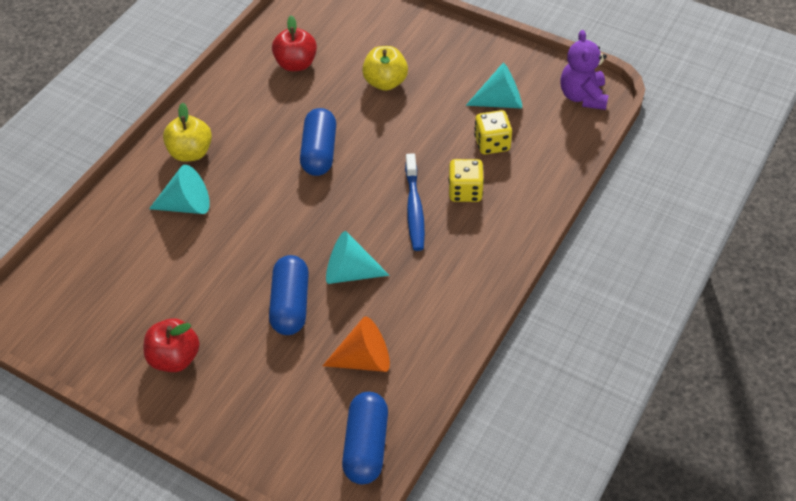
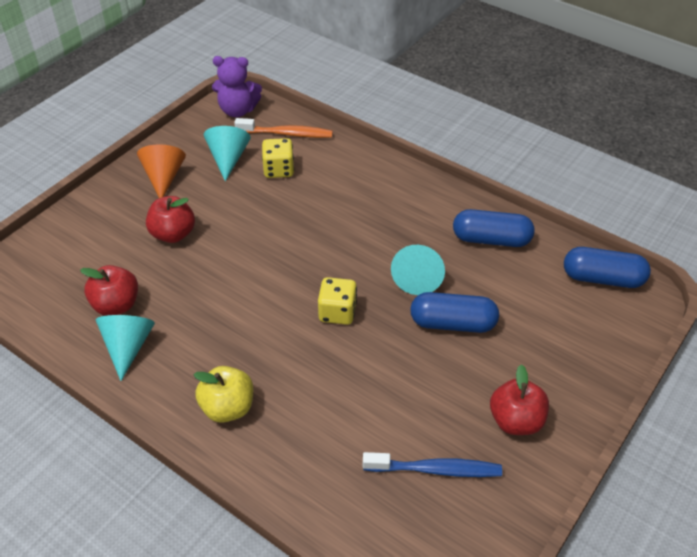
camera: 85 degrees left, 5 degrees down
turquoise cone [149,165,210,214] -> turquoise cone moved to [96,315,155,381]
blue capsule [300,108,336,176] -> blue capsule moved to [453,209,535,247]
orange cone [323,317,390,372] -> orange cone moved to [137,144,186,198]
yellow apple [362,46,408,91] -> red apple [146,196,195,243]
blue toothbrush [405,153,425,251] -> blue toothbrush moved to [363,452,502,477]
yellow dice [448,159,484,202] -> yellow dice moved to [318,277,357,325]
none -> orange toothbrush [234,118,333,138]

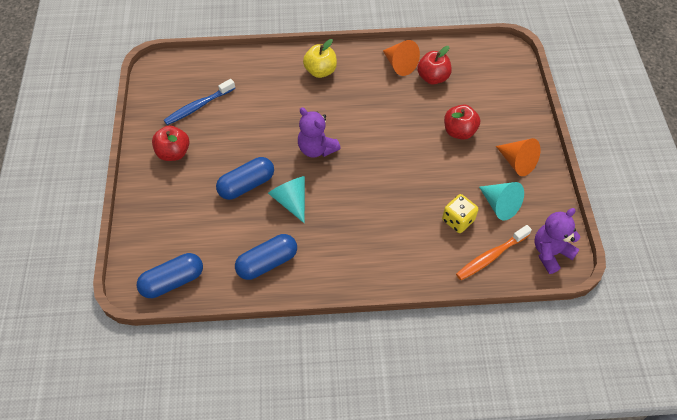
camera: 140 degrees right, 10 degrees up
turquoise cone [96,315,155,381] -> orange cone [383,40,420,76]
yellow dice [318,277,357,325] -> purple teddy bear [298,107,340,158]

